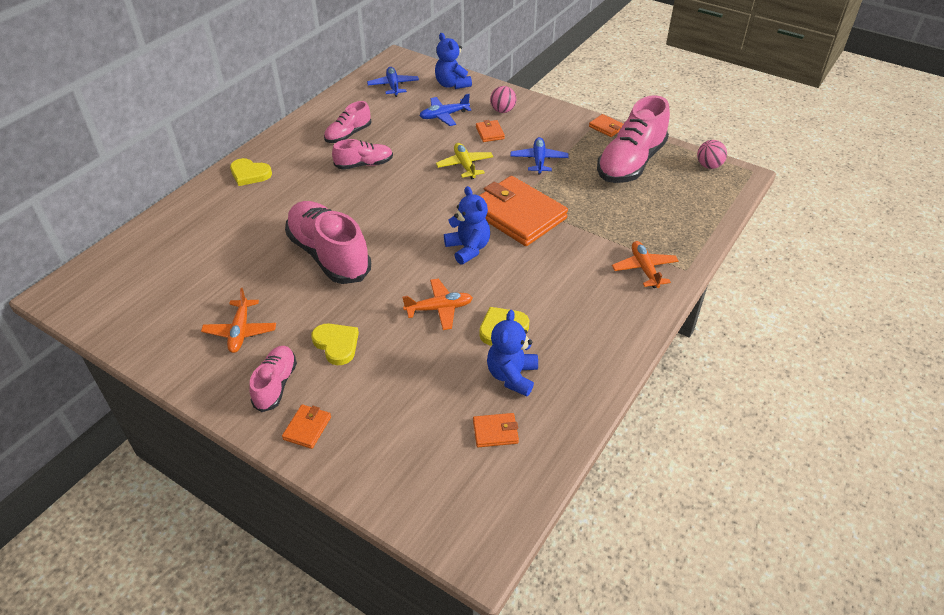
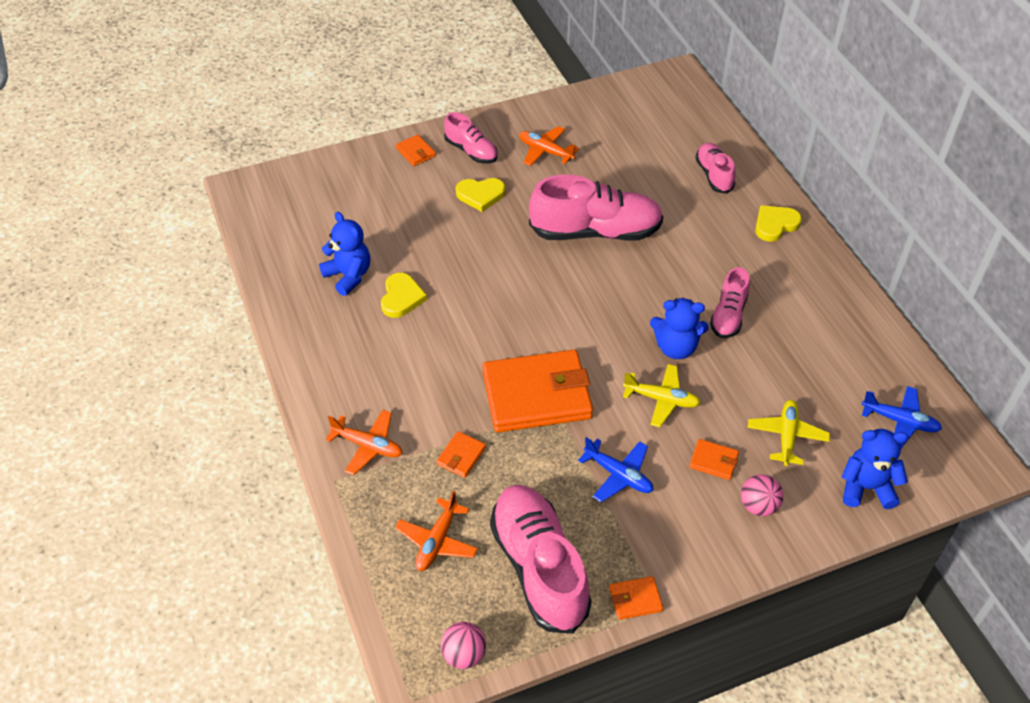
camera: 125 degrees right, 5 degrees up
pink shoe [324,101,372,143] -> pink shoe moved to [695,143,735,194]
orange plane [402,279,473,330] -> orange plane moved to [395,490,478,571]
blue plane [419,94,472,126] -> yellow plane [748,400,830,466]
blue teddy bear [444,186,490,265] -> blue teddy bear moved to [650,298,709,359]
orange wallet [473,413,519,447] -> orange wallet moved to [436,431,486,478]

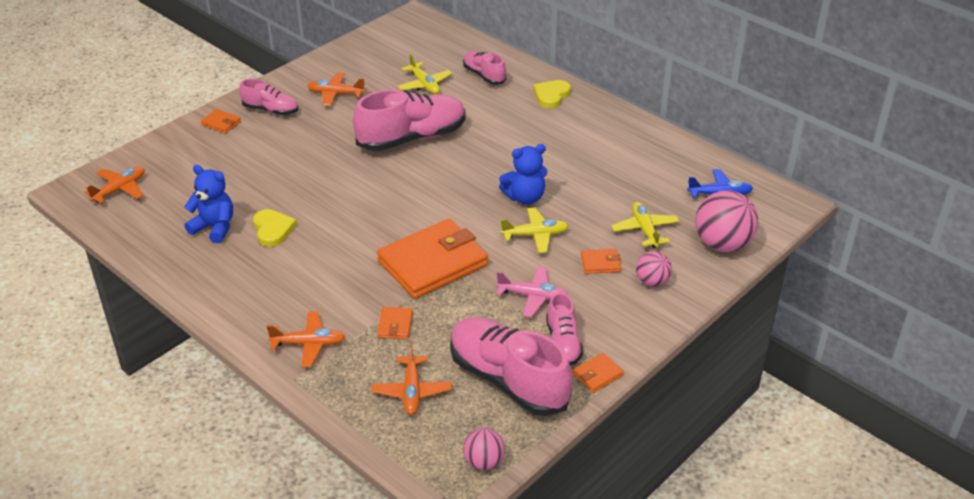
camera: 25 degrees left, 10 degrees down
yellow heart [456,178,505,212] -> none
blue plane [578,437,653,502] -> pink plane [496,266,568,317]
pink shoe [710,267,750,338] -> pink shoe moved to [546,292,583,366]
blue teddy bear [842,429,908,509] -> pink ball [695,191,758,252]
none -> orange plane [84,167,145,204]
none -> yellow plane [397,53,452,94]

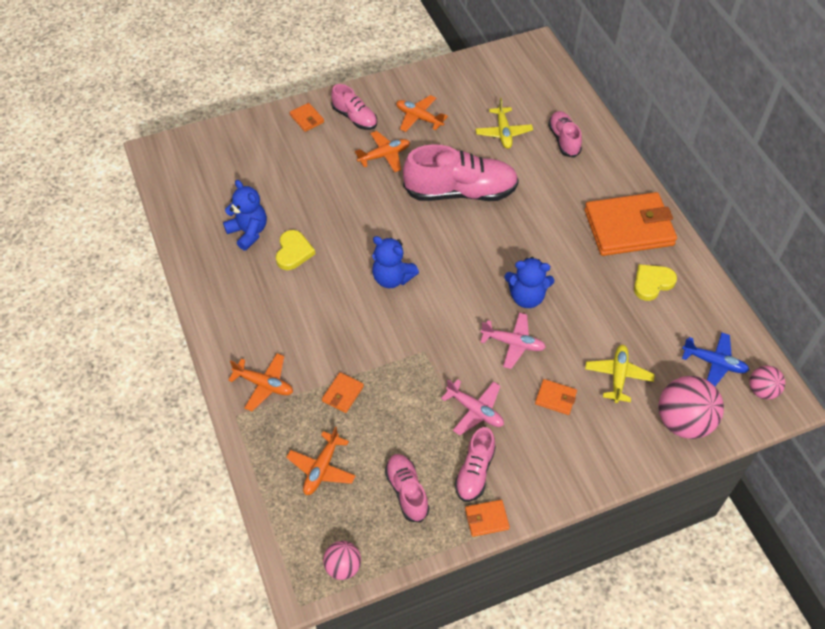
camera: 25 degrees right, 15 degrees up
orange plane [84,167,145,204] -> orange plane moved to [355,131,410,172]
orange wallet [377,219,488,299] -> orange wallet moved to [584,192,677,256]
pink shoe [450,317,572,416] -> pink shoe [385,454,430,522], size x0.54
yellow plane [501,208,568,253] -> pink plane [480,313,546,369]
yellow heart [534,80,571,108] -> yellow heart moved to [634,264,677,301]
pink ball [636,251,672,287] -> pink ball moved to [749,366,785,400]
none -> blue teddy bear [372,236,419,288]

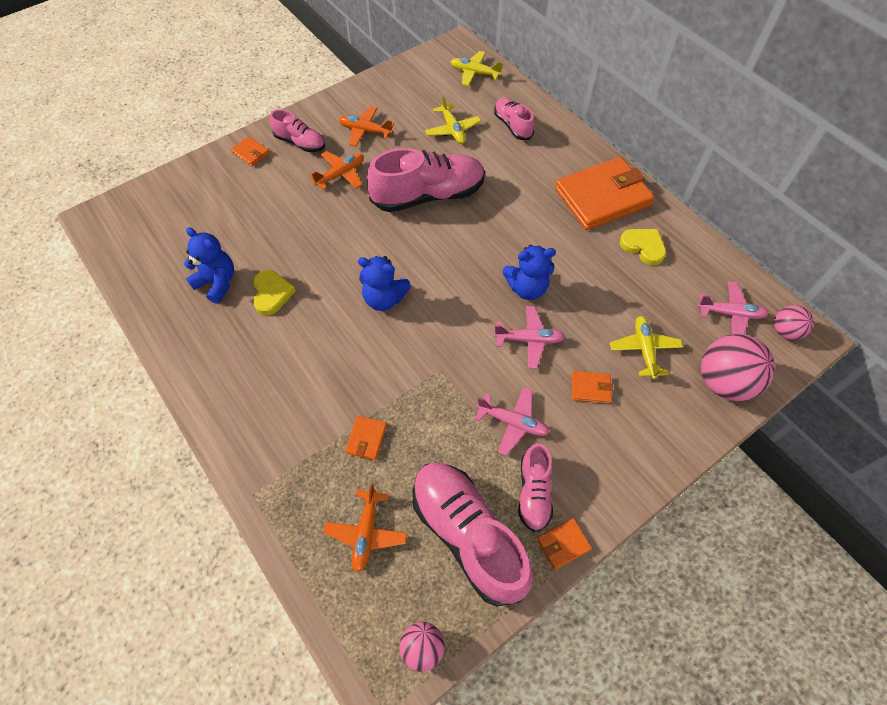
camera: 15 degrees left, 5 degrees up
orange plane [228,353,293,411] -> none
pink shoe [385,454,430,522] -> pink shoe [412,463,533,606], size x1.85
yellow heart [634,264,677,301] -> yellow heart turned 90 degrees clockwise [620,229,666,265]
blue plane [682,332,749,386] -> pink plane [697,281,769,335]
none -> yellow plane [451,51,503,86]

